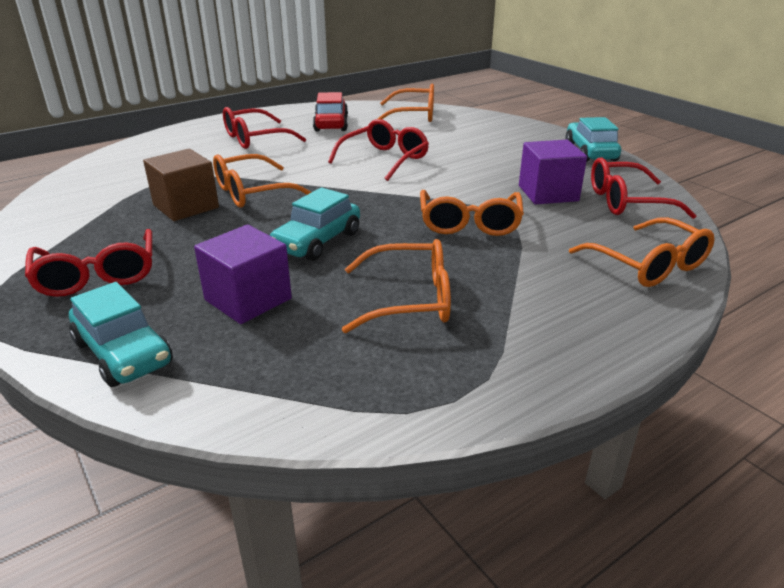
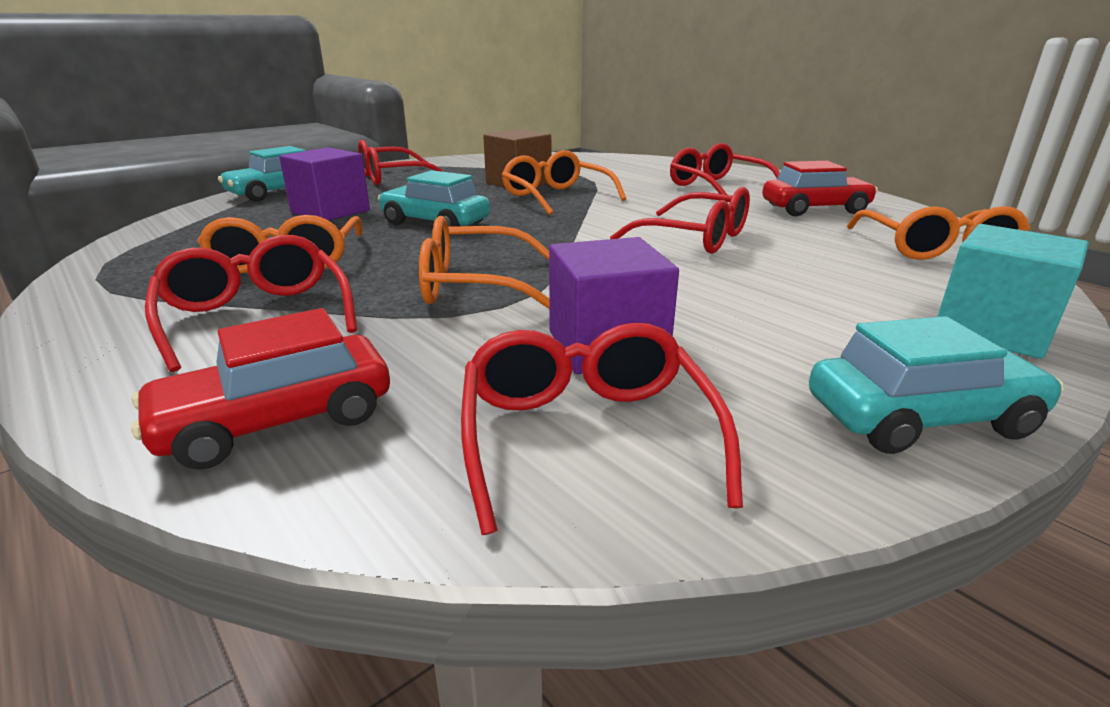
camera: 85 degrees right, 5 degrees down
orange glasses [569,217,715,287] -> red car [131,308,390,470]
none -> red glasses [145,235,357,372]
none -> turquoise cube [937,224,1089,359]

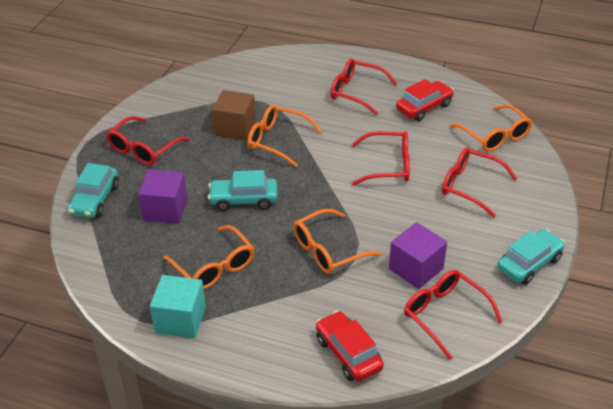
camera: 30 degrees left, 15 degrees up
red car [131,308,390,470] -> red car turned 120 degrees clockwise [316,311,384,382]
red glasses [145,235,357,372] -> red glasses moved to [442,147,518,217]
turquoise cube [937,224,1089,359] -> turquoise cube moved to [150,275,206,338]

